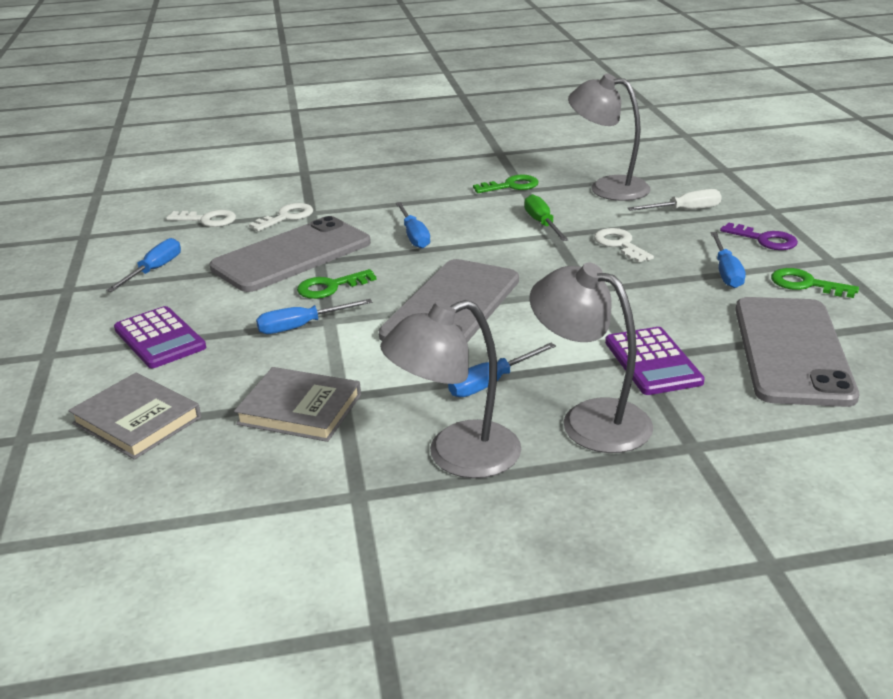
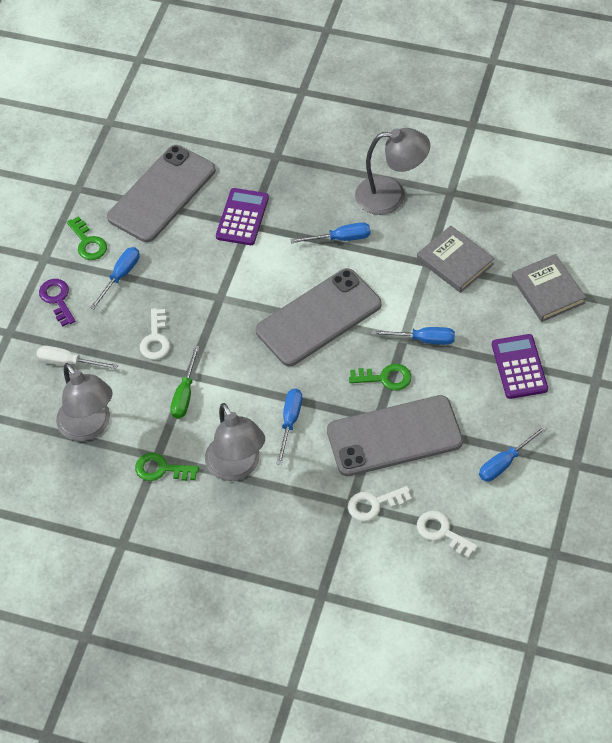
camera: 150 degrees left, 25 degrees up
grey lamp [529,262,653,453] -> grey lamp moved to [205,403,265,481]

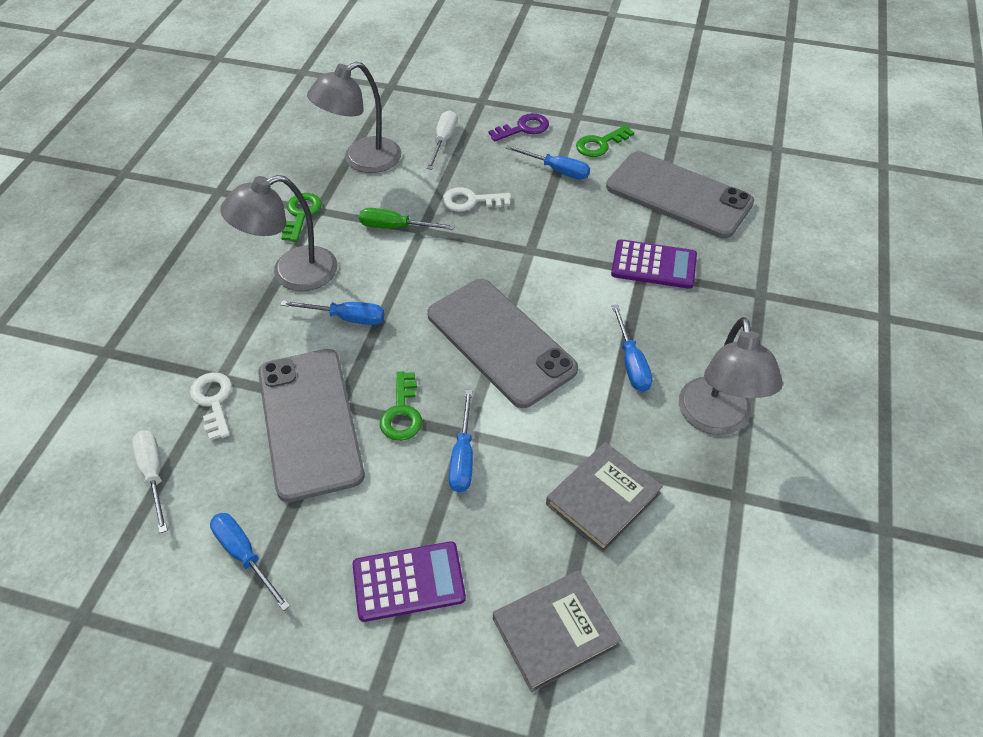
camera: 85 degrees right, 5 degrees down
white key [417,511,478,558] -> white screwdriver [132,430,168,533]

